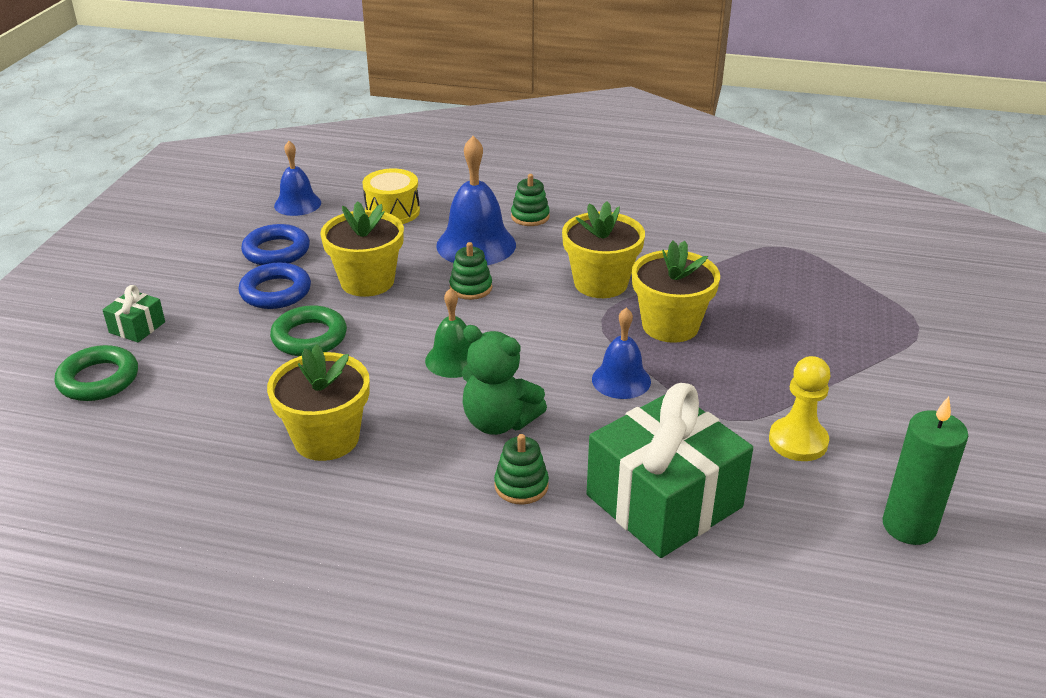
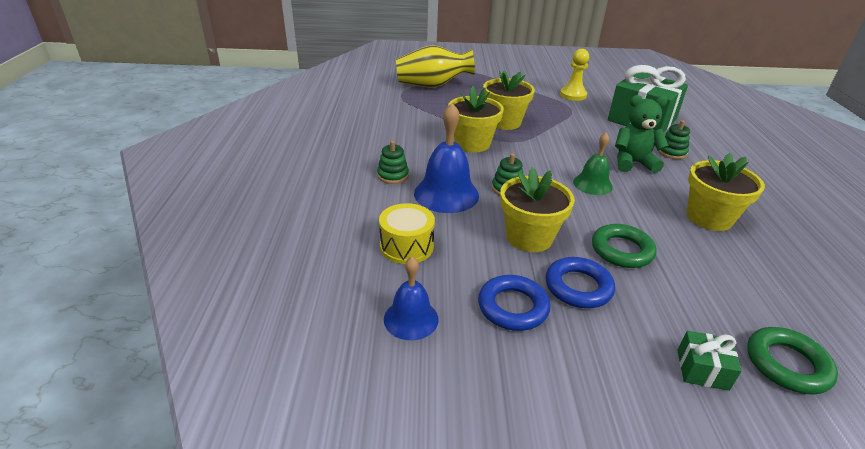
camera: 105 degrees left, 0 degrees up
green teddy bear [462,325,547,435] -> green teddy bear turned 105 degrees counterclockwise [615,95,669,173]
blue bell [592,307,651,399] -> none
green candle [882,396,968,545] -> none
none -> yellow vase [396,45,475,88]

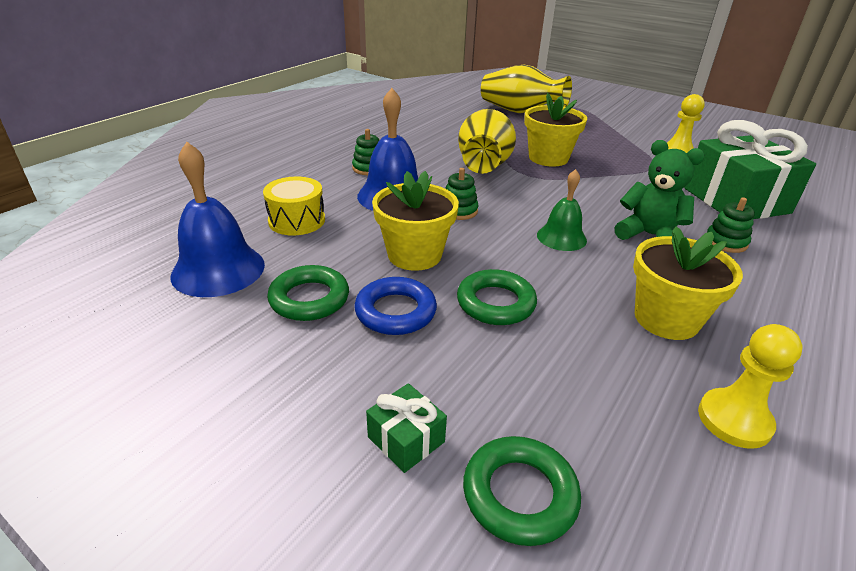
camera: 35 degrees right, 0 degrees up
blue bell [384,257,439,340] -> blue bell [170,142,265,297], size x1.61
yellow flower pot [448,86,504,152] -> yellow vase [458,109,516,174]
blue ring [478,275,550,331] -> green ring [267,265,349,321]
none -> yellow pawn [698,324,803,449]

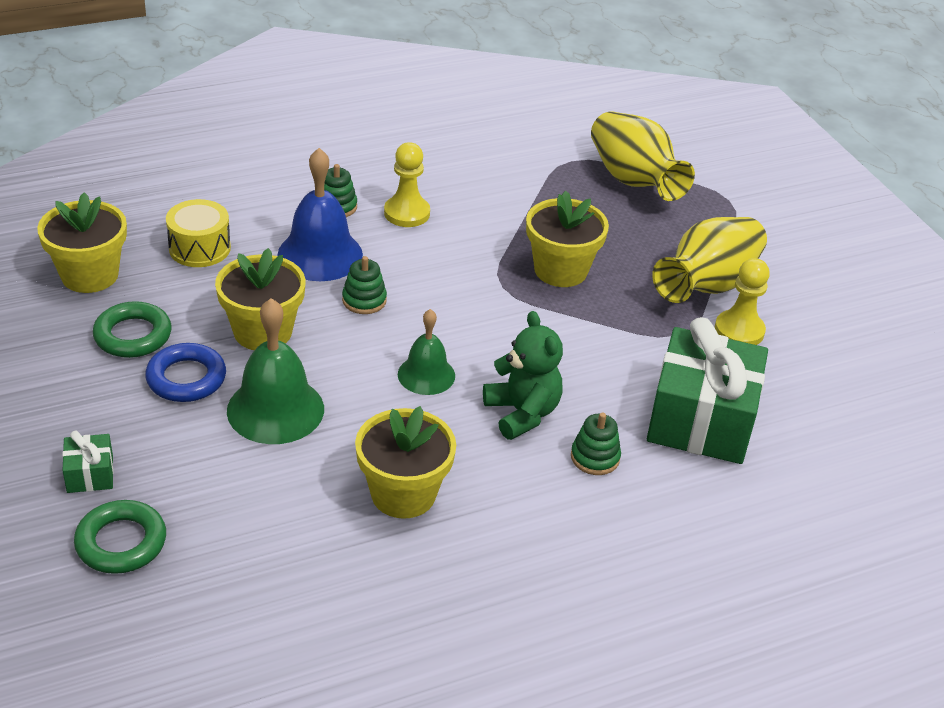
camera: 30 degrees right, 5 degrees up
blue bell [170,142,265,297] -> yellow flower pot [37,192,127,293]
green ring [457,269,537,325] -> green bell [227,298,324,444]
yellow vase [458,109,516,174] -> yellow vase moved to [652,217,767,303]
yellow pawn [698,324,803,449] -> yellow pawn moved to [384,142,430,227]

